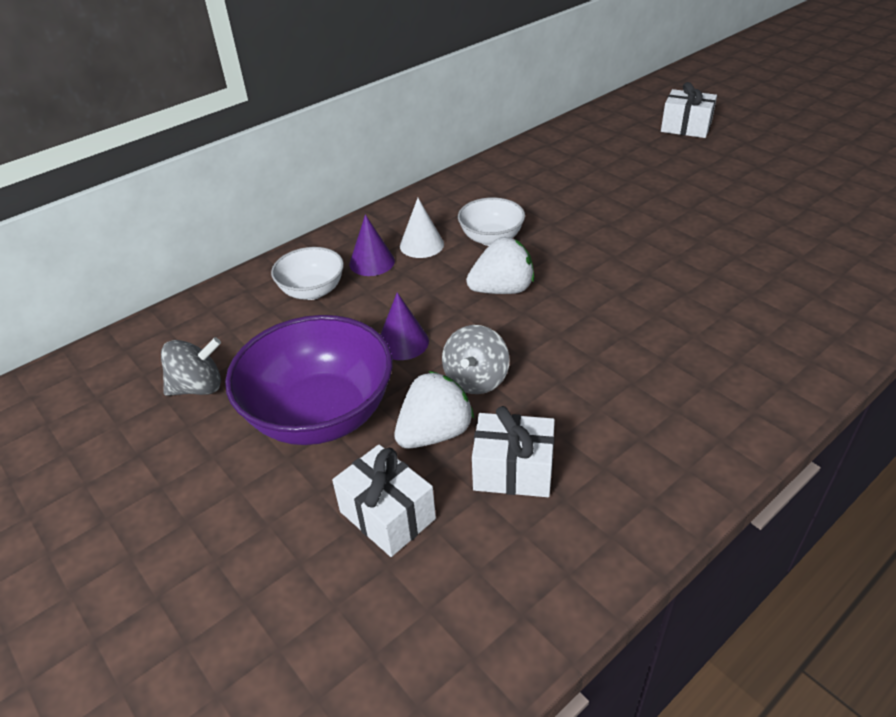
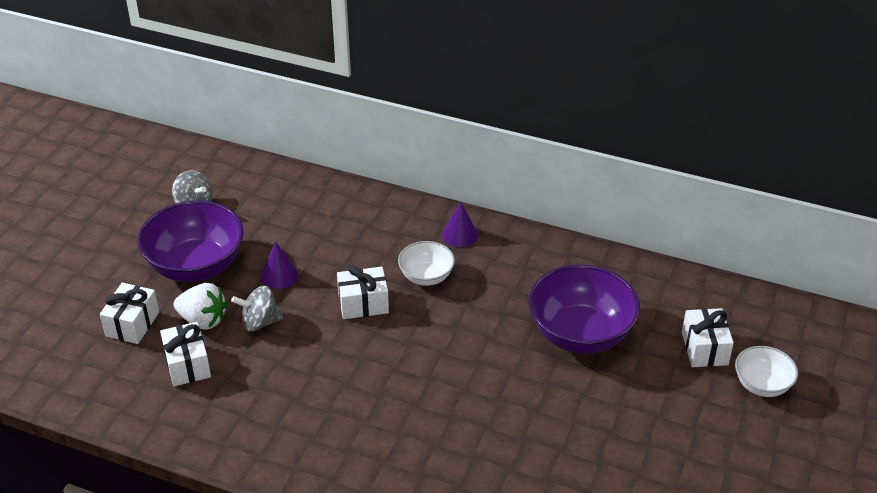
camera: 60 degrees right, 0 degrees up
white bowl [271,247,344,300] -> white bowl moved to [735,346,798,397]
purple cone [349,214,395,276] -> purple cone moved to [442,201,478,247]
white cone [400,198,444,258] -> none
white strawberry [466,237,534,294] -> white gift [337,265,389,319]
none -> purple bowl [528,264,640,354]

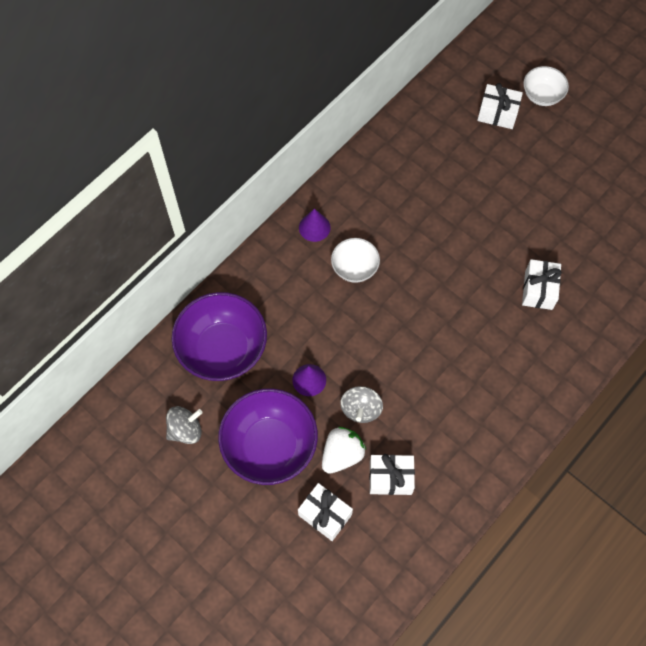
camera: 70 degrees left, 25 degrees up
white gift [337,265,389,319] -> white gift moved to [522,259,562,310]
purple bowl [528,264,640,354] -> purple bowl moved to [172,292,267,381]

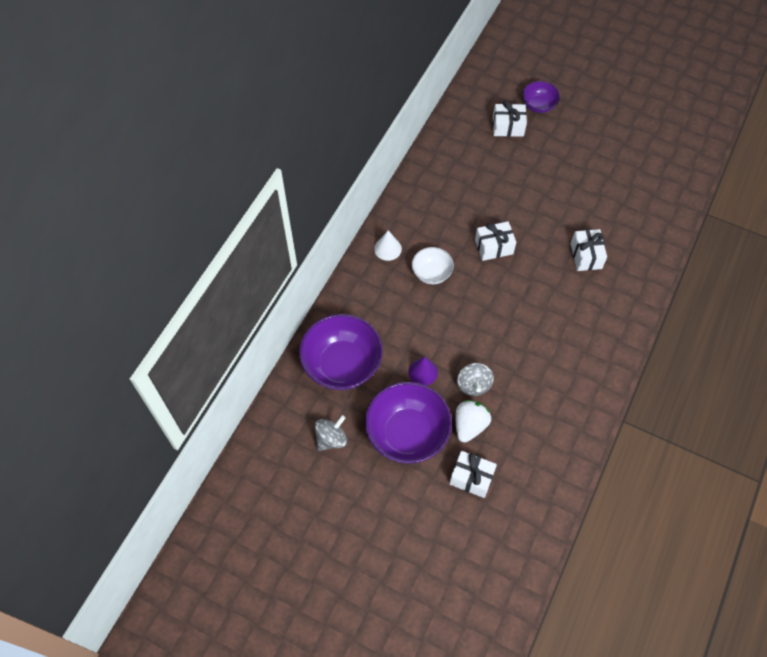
camera: 15 degrees left, 5 degrees down
purple cone [299,208,331,242] -> white cone [374,230,402,261]
white gift [369,454,415,495] -> white gift moved to [475,221,516,261]
white bowl [523,66,569,106] -> purple bowl [522,81,560,113]

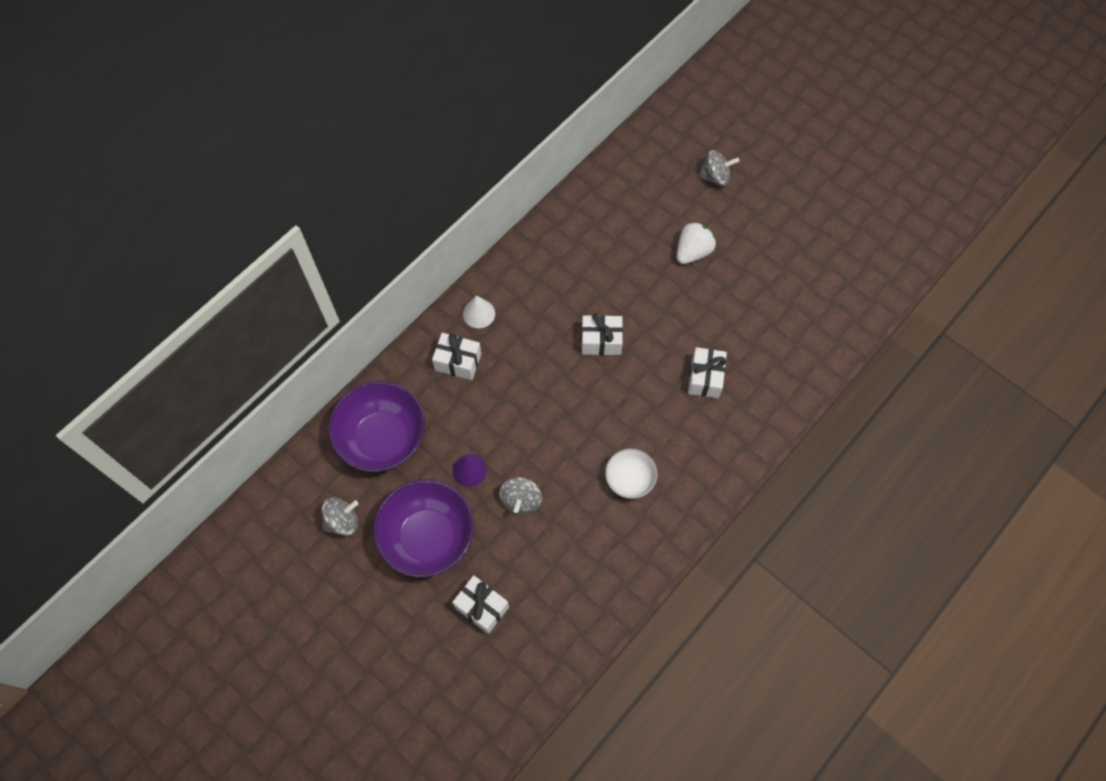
camera: 15 degrees right, 5 degrees up
white bowl [412,247,454,284] -> white bowl moved to [605,449,657,499]
white strawberry [456,400,491,443] -> white strawberry moved to [677,221,716,264]
white gift [493,101,527,137] -> white gift moved to [432,333,481,380]
purple bowl [522,81,560,113] -> grey spinning top [698,150,739,186]

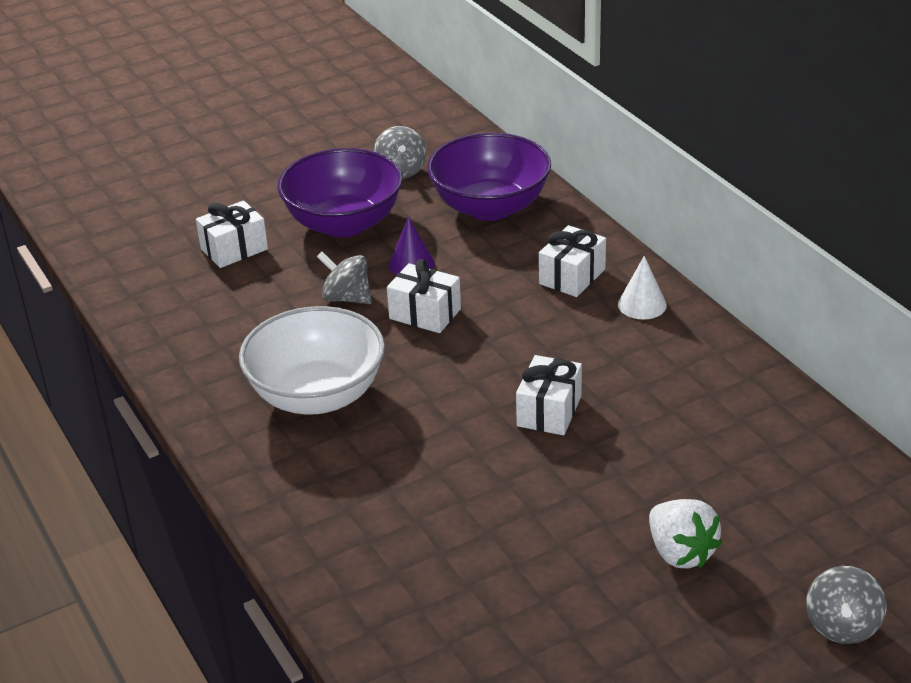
camera: 110 degrees right, 30 degrees down
white bowl [605,449,657,499] -> white bowl [239,306,385,414], size x1.85
white gift [688,347,727,398] -> white gift moved to [387,259,461,333]

